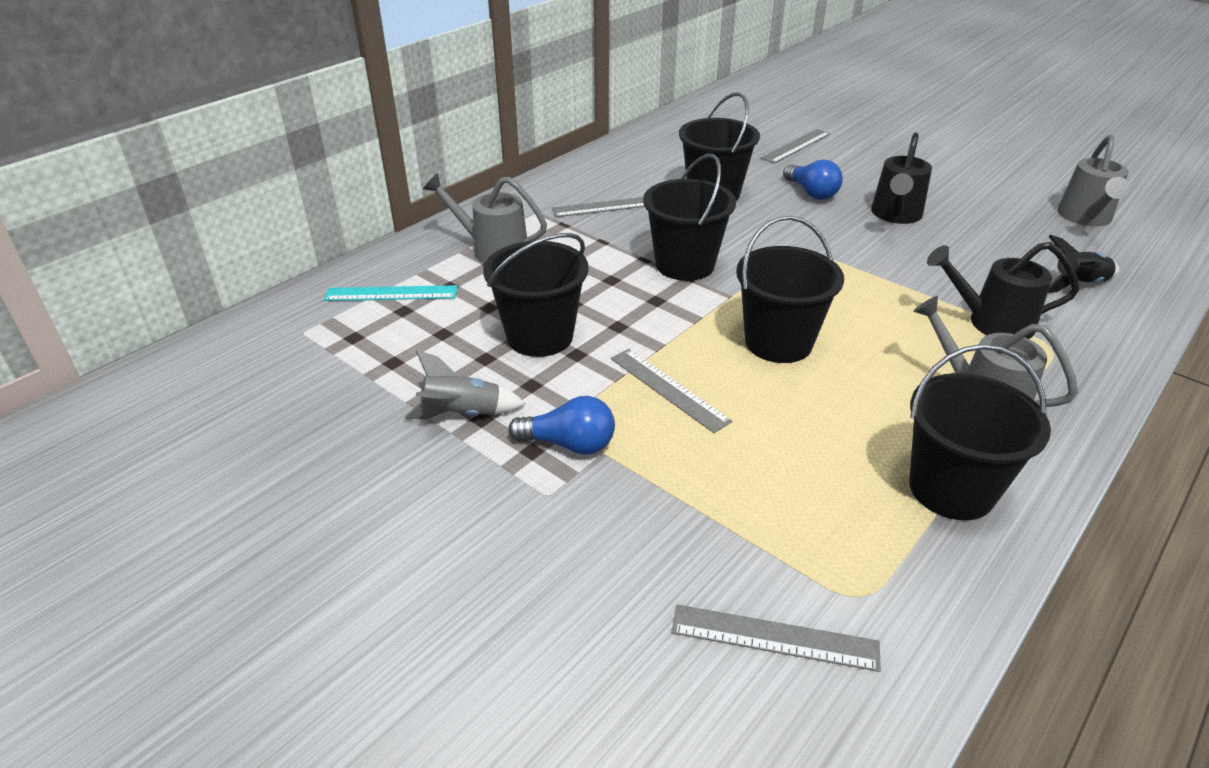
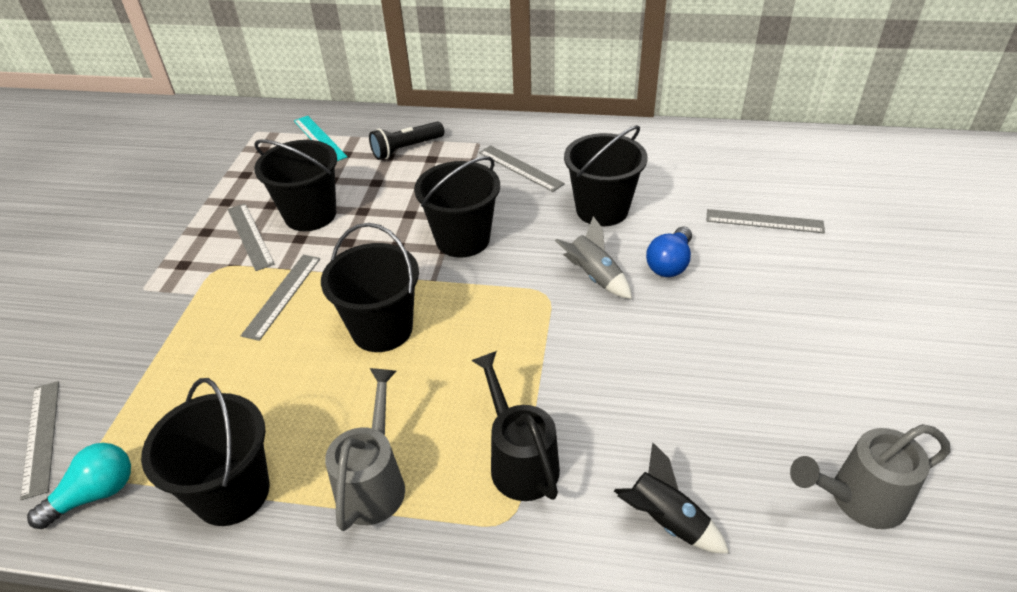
camera: 60 degrees right, 5 degrees up
grey rocket [405,350,525,419] -> grey rocket moved to [555,216,632,299]
grey watering can [423,173,547,264] -> black flashlight [369,121,444,160]
blue light bulb [508,396,615,455] -> none
black watering can [871,133,932,224] -> none
none -> turquoise light bulb [27,443,131,529]
none -> grey ruler [228,204,275,271]

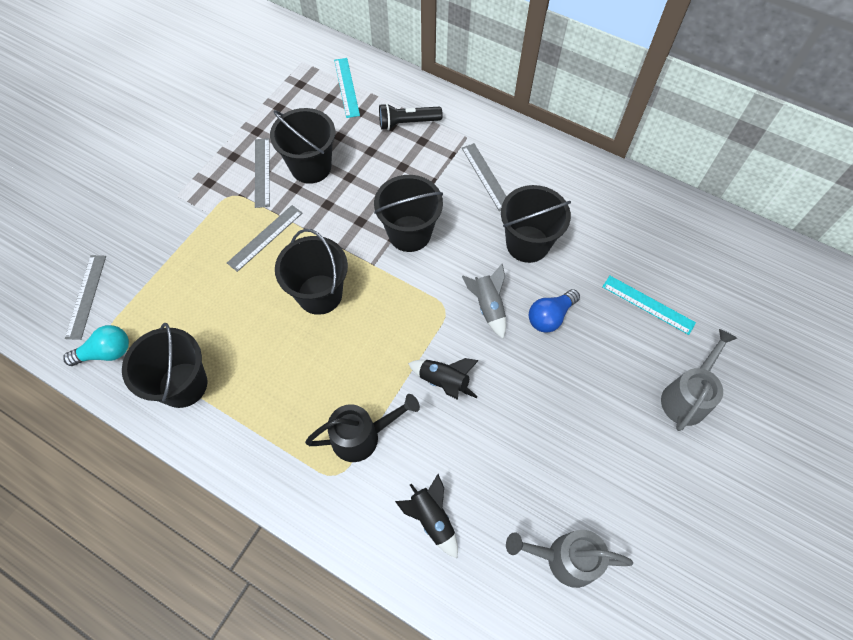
camera: 20 degrees right, 20 degrees up
grey watering can [325,368,405,531] -> grey watering can moved to [661,329,737,431]
black watering can [471,351,560,501] -> black watering can turned 75 degrees clockwise [305,394,420,462]
grey ruler [707,209,825,233] -> turquoise ruler [602,276,696,335]
none -> black rocket [408,358,479,400]

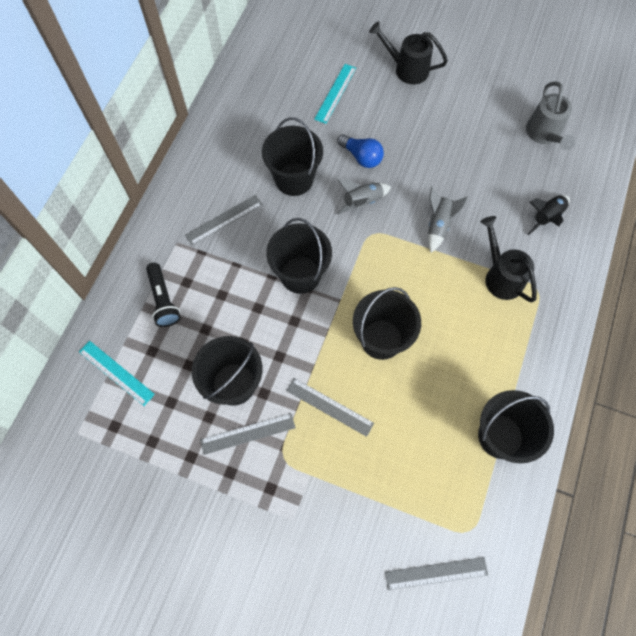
camera: 100 degrees left, 5 degrees up
turquoise light bulb [63,325,129,366] -> none
turquoise ruler [334,58,360,118] -> turquoise ruler turned 60 degrees clockwise [79,341,155,406]
black rocket [408,358,479,400] -> grey rocket [428,187,468,253]
grey watering can [661,329,737,431] -> black watering can [369,21,448,84]

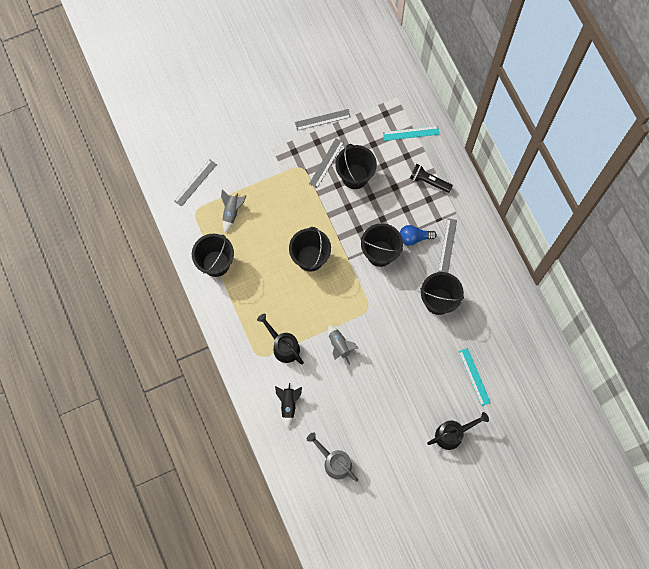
camera: 135 degrees right, 5 degrees up
grey ruler [286,378,374,437] -> grey ruler moved to [295,109,351,131]
blue light bulb [337,134,384,168] -> blue light bulb moved to [400,225,437,245]
grey rocket [337,179,391,214] -> grey rocket moved to [221,189,246,233]
black watering can [480,216,537,302] -> black watering can turned 150 degrees counterclockwise [257,314,304,365]

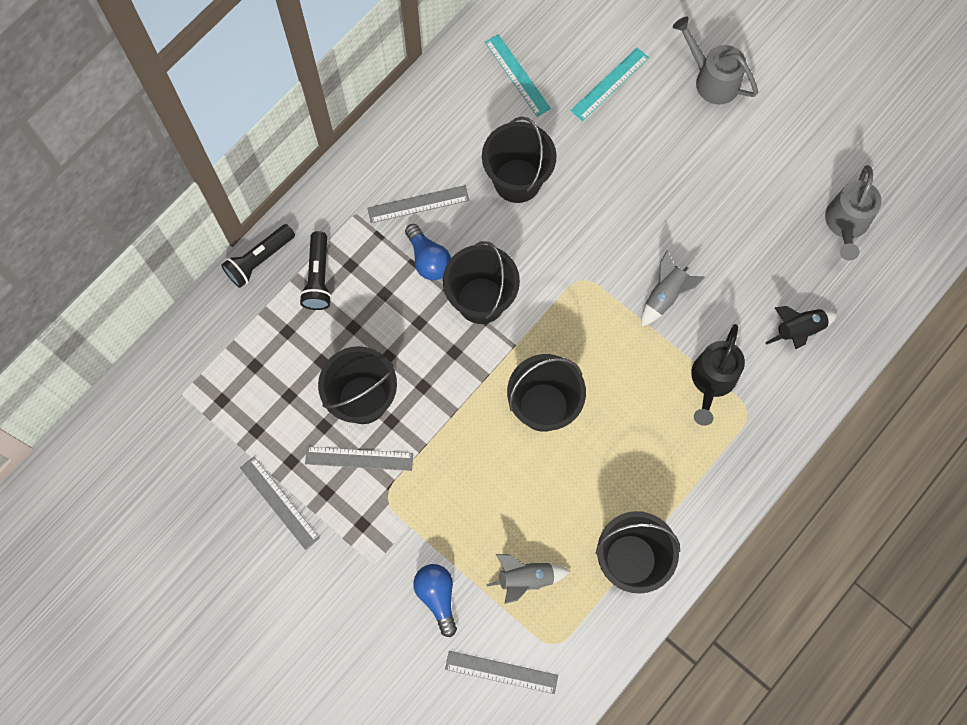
camera: 115 degrees left, 0 degrees up
turquoise ruler [383,126,439,141] -> turquoise ruler moved to [485,34,551,117]
black watering can [427,412,489,450] -> grey watering can [673,17,758,105]
none -> black flashlight [221,224,295,288]
none -> blue light bulb [413,564,457,637]

